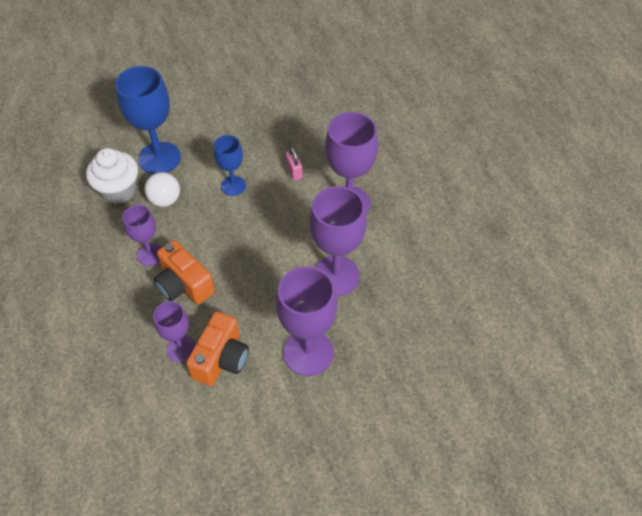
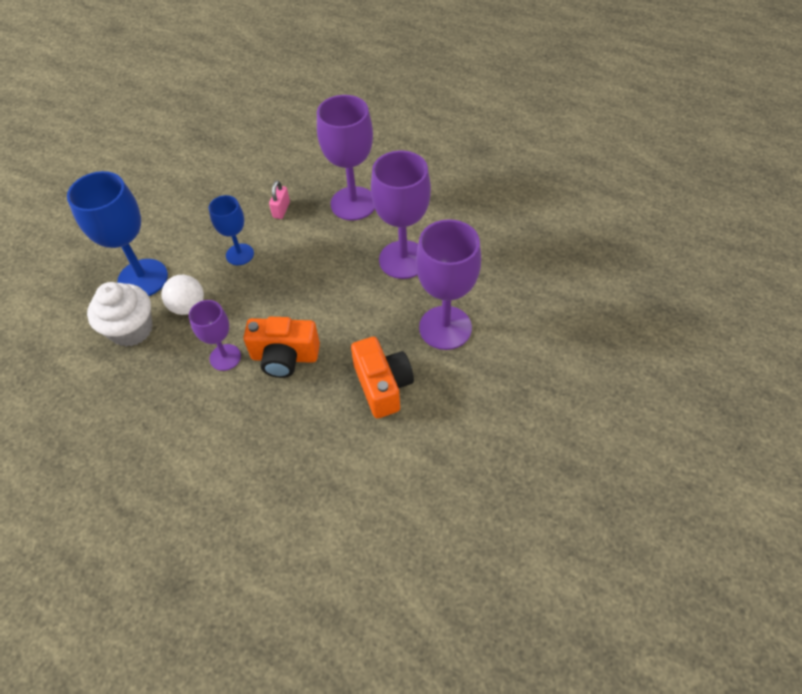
camera: 40 degrees left, 0 degrees up
purple goblet [153,301,195,362] -> none
pink padlock [285,146,303,181] -> pink padlock turned 75 degrees clockwise [269,180,290,219]

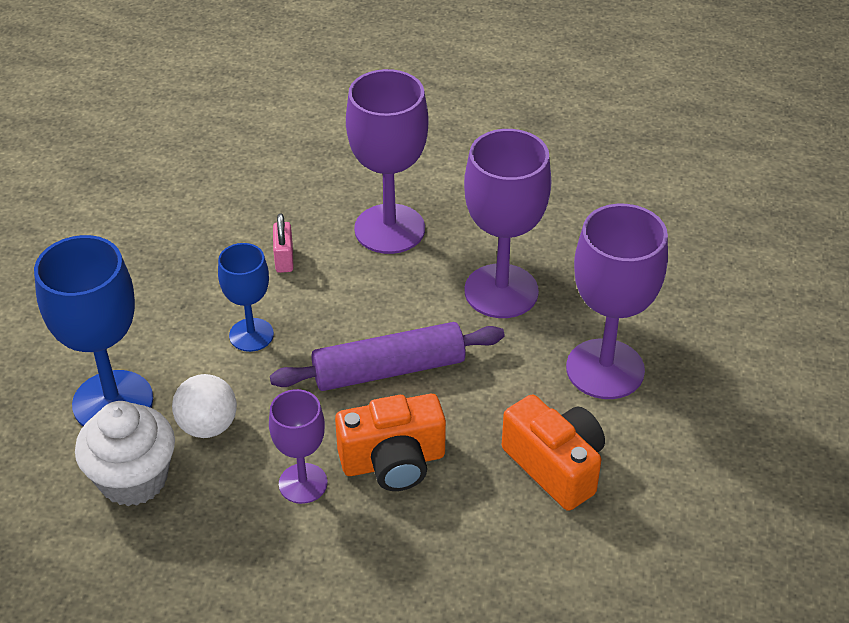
camera: 20 degrees left, 10 degrees down
none -> purple rolling pin [270,322,504,391]

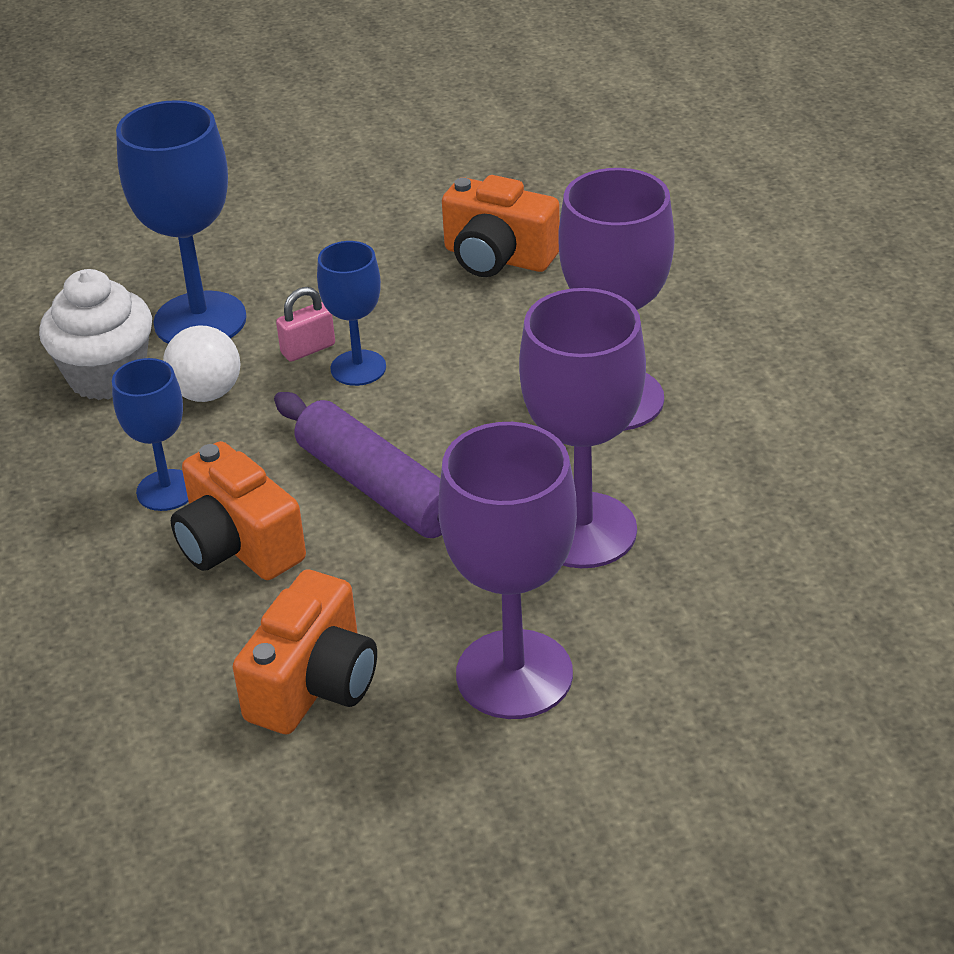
camera: 65 degrees right, 5 degrees down
purple goblet [269,389,328,504] -> blue goblet [112,358,189,511]
pink padlock [273,213,294,273] -> pink padlock moved to [276,287,335,362]
none -> orange camera [442,175,560,277]

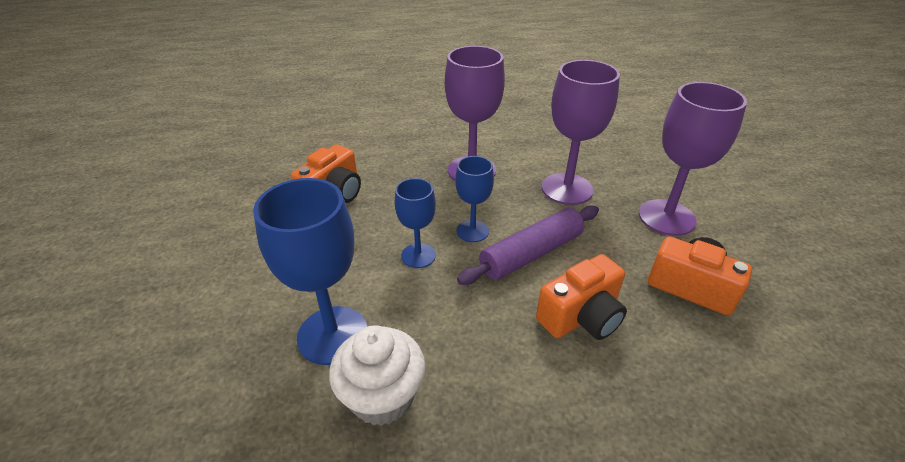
camera: 85 degrees left, 0 degrees up
blue goblet [112,358,189,511] -> blue goblet moved to [455,156,494,242]
white ball [163,325,240,402] -> none
pink padlock [276,287,335,362] -> none

